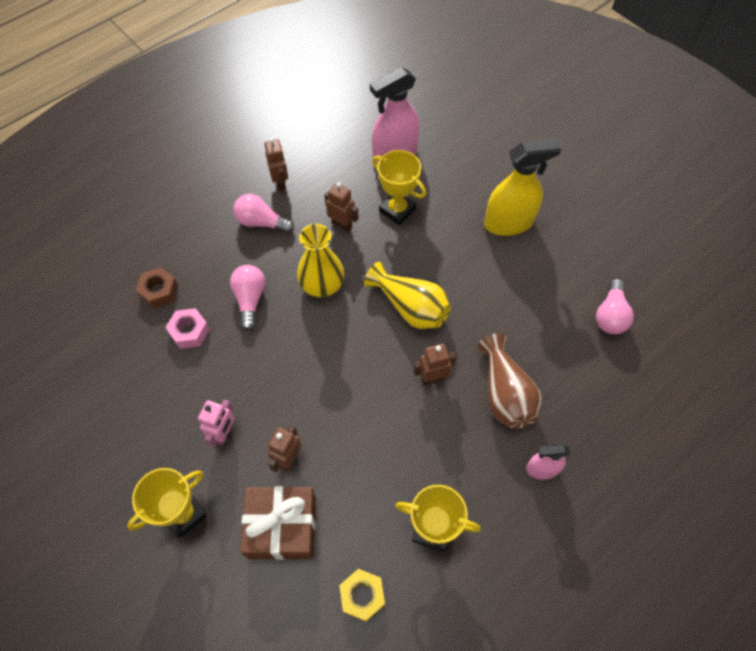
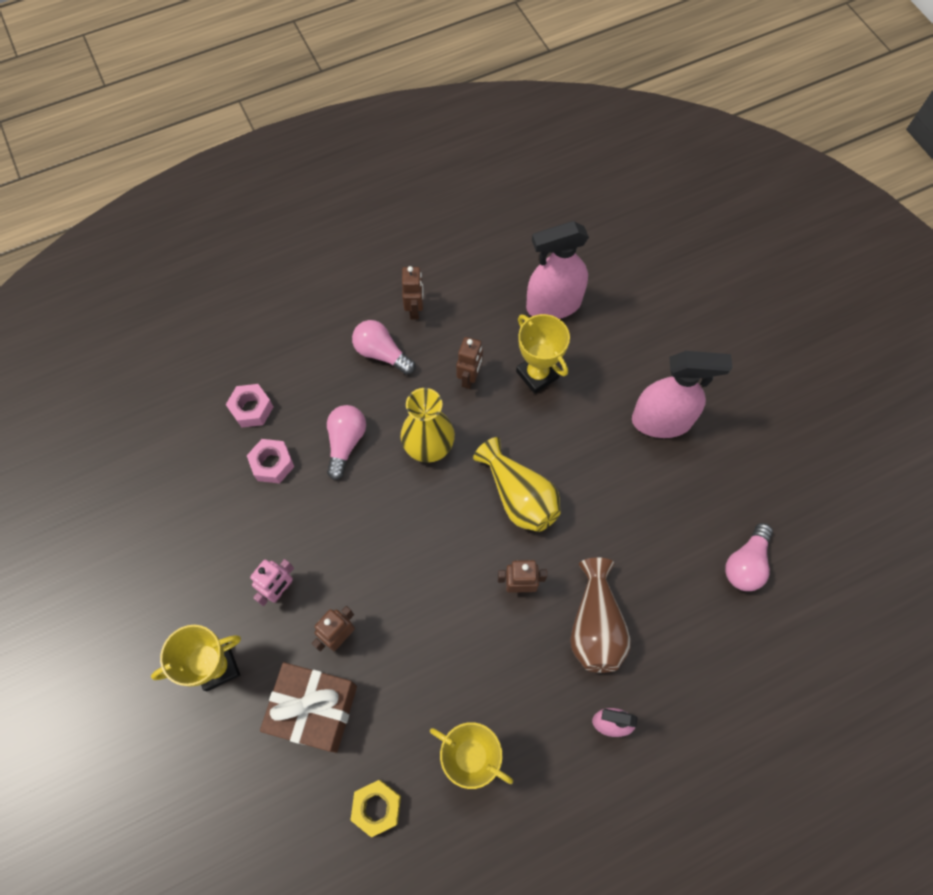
camera: 15 degrees right, 5 degrees up
brown nut [136,267,178,308] -> pink nut [226,384,273,427]
brown robot [324,182,359,232] -> brown robot turned 60 degrees clockwise [456,337,483,389]
yellow spray bottle [484,138,562,236] -> pink spray bottle [632,351,732,438]

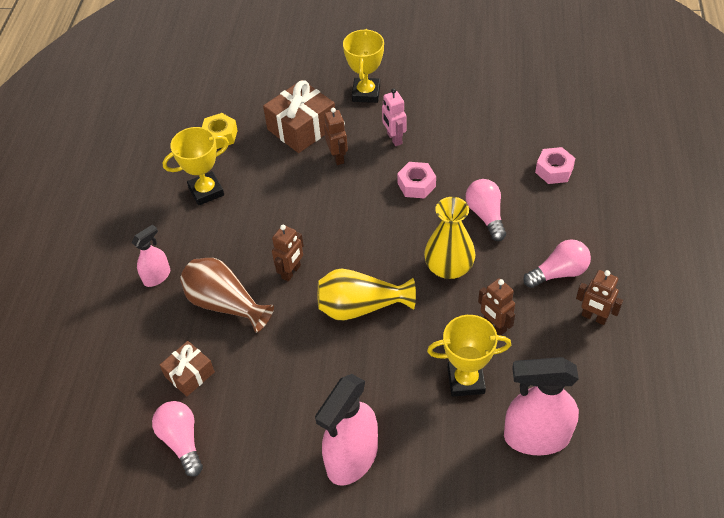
camera: 125 degrees right, 15 degrees down
pink nut [247,439,294,484] -> pink nut moved to [397,162,436,199]
pink light bulb [327,405,366,480] -> pink light bulb turned 150 degrees counterclockwise [466,179,506,241]
pink spray bottle [526,221,589,319] -> pink spray bottle turned 105 degrees counterclockwise [504,357,579,455]
none -> brown gift [160,341,215,396]

